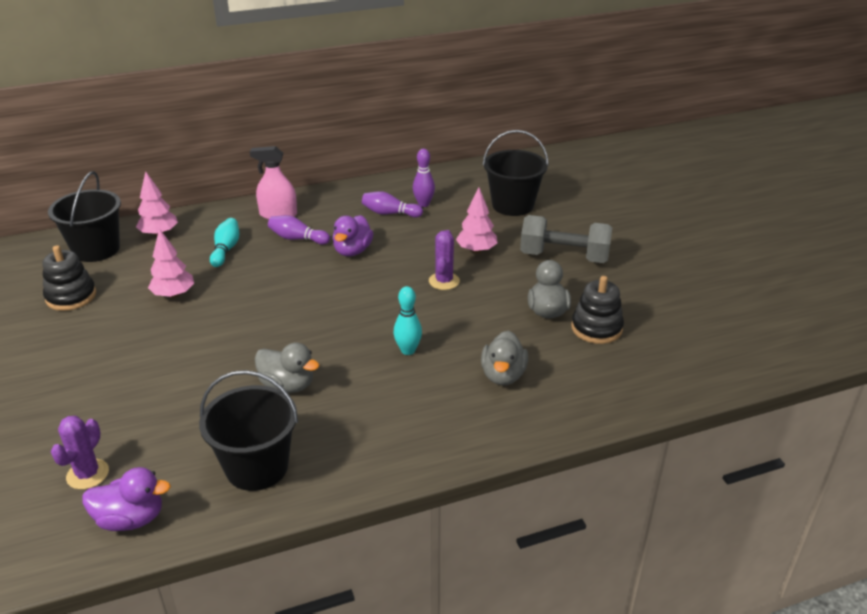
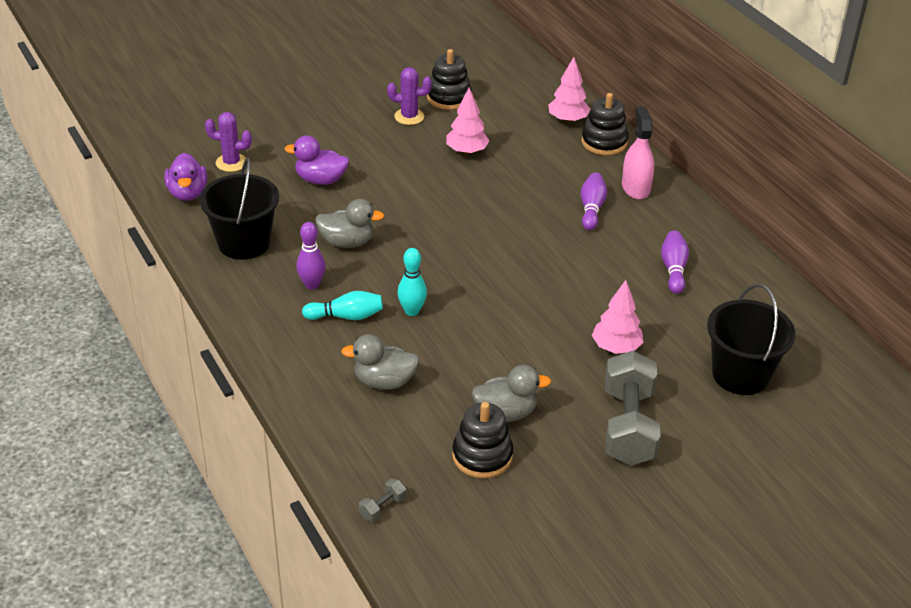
camera: 80 degrees right, 5 degrees up
black bucket [48,171,121,262] -> none
turquoise bowling pin [210,218,239,267] -> turquoise bowling pin moved to [302,291,383,320]
grey duck [255,343,319,393] -> grey duck turned 105 degrees counterclockwise [315,199,384,248]
purple duck [332,215,374,256] -> purple duck moved to [285,135,349,185]
purple bowling pin [413,149,435,207] -> purple bowling pin moved to [296,222,325,290]
purple cactus [429,230,460,290] -> purple cactus moved to [387,67,432,125]
none -> grey dumbbell [359,479,406,522]
none -> black stacking toy [581,93,629,155]

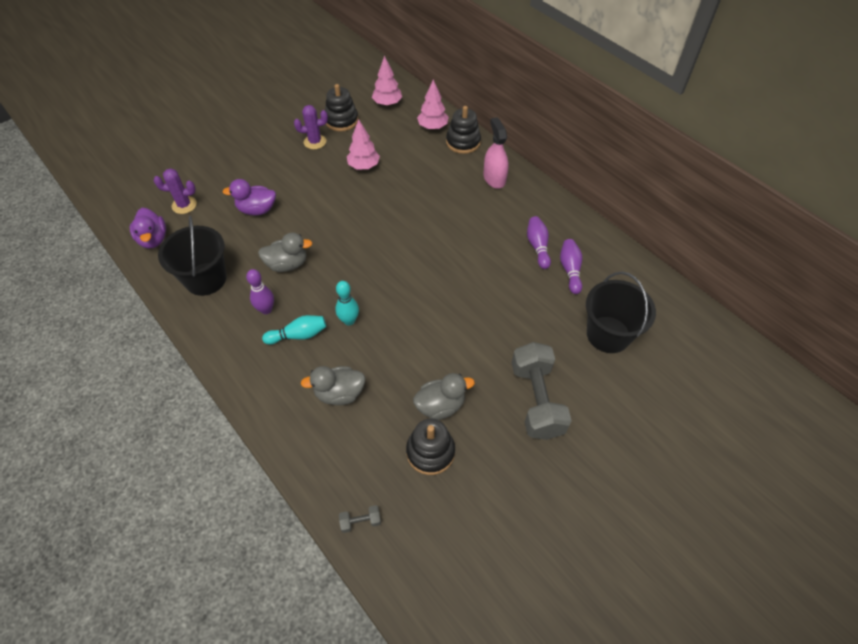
camera: 10 degrees left, 15 degrees up
grey dumbbell [359,479,406,522] -> grey dumbbell turned 45 degrees clockwise [339,505,381,533]
purple bowling pin [581,173,607,230] -> purple bowling pin moved to [560,239,582,294]
pink tree [592,280,644,354] -> pink tree moved to [372,56,402,106]

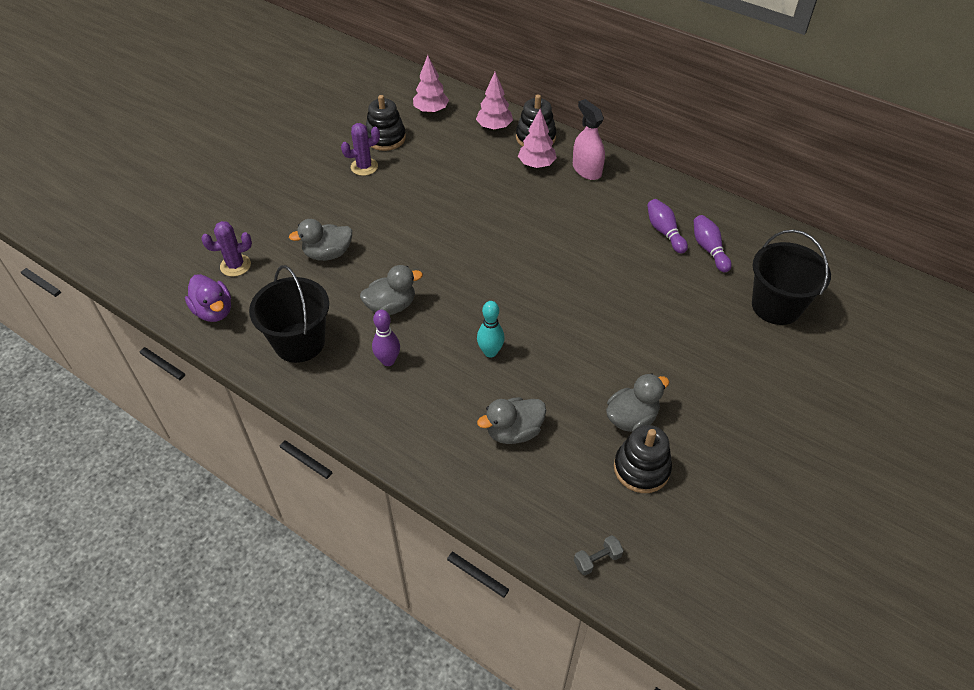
camera: 15 degrees left, 5 degrees down
purple duck [222,179,276,215] -> grey duck [289,219,352,261]
turquoise bowling pin [262,315,326,345] -> none
pink tree [347,119,380,169] -> pink tree moved to [518,109,557,168]
grey dumbbell [512,342,572,440] -> none

